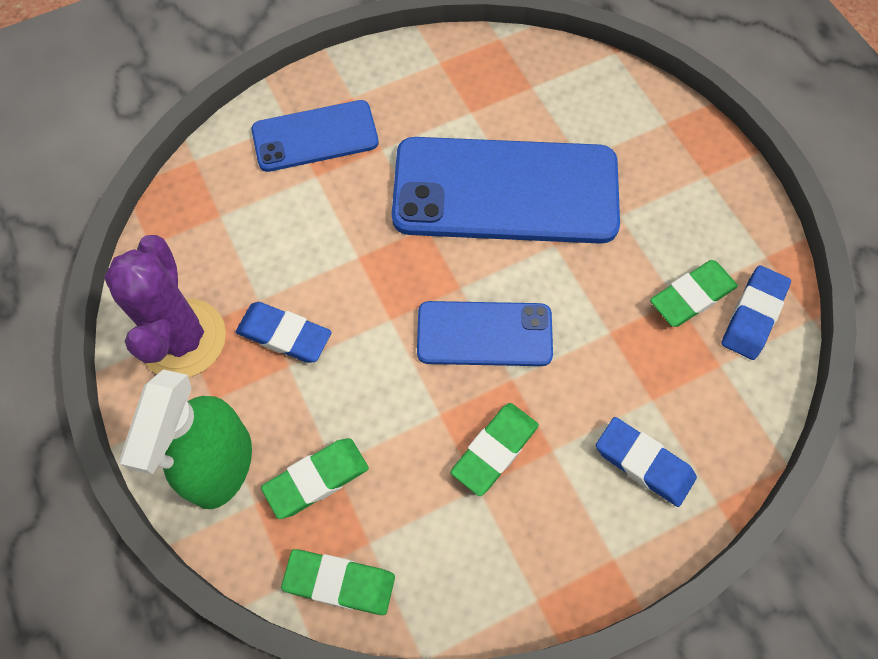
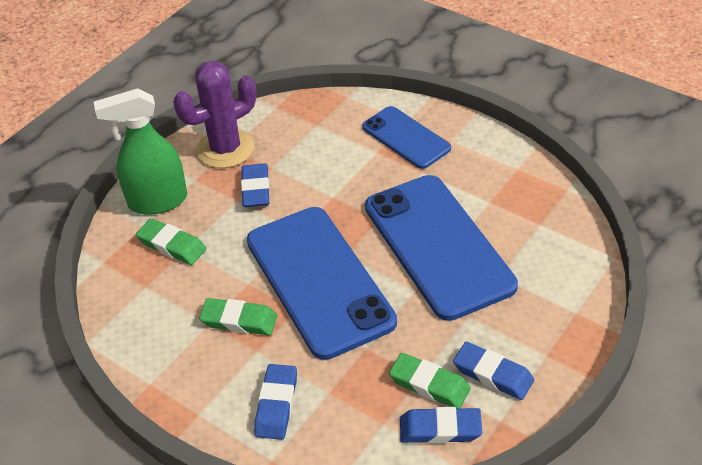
camera: 65 degrees right, 20 degrees down
green eraser [281,549,395,615] -> none
blue phone [417,301,553,366] -> blue phone [247,207,397,360], size x1.79
none -> blue eraser [453,342,534,400]

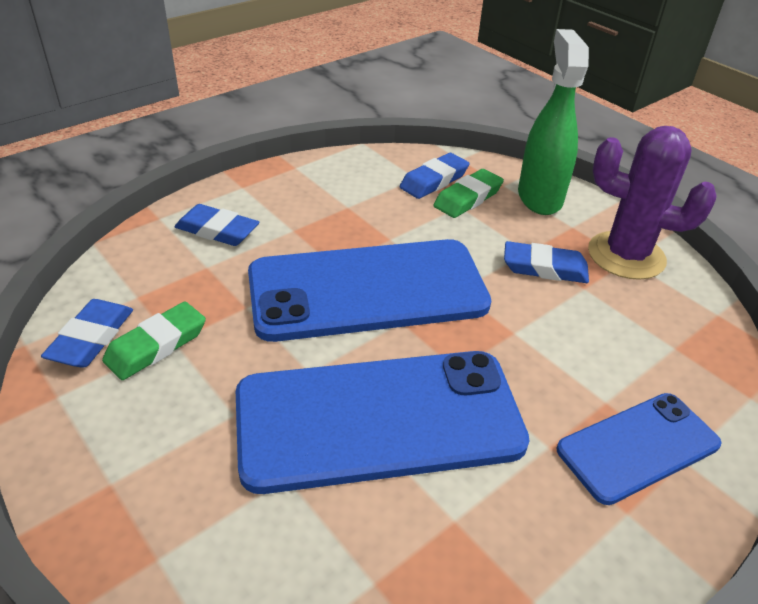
camera: 100 degrees right, 5 degrees down
purple cactus [173,61,257,168] -> purple cactus turned 45 degrees counterclockwise [588,126,717,280]
green eraser [199,298,277,335] -> none
blue eraser [453,342,534,400] -> blue eraser moved to [400,153,469,199]

